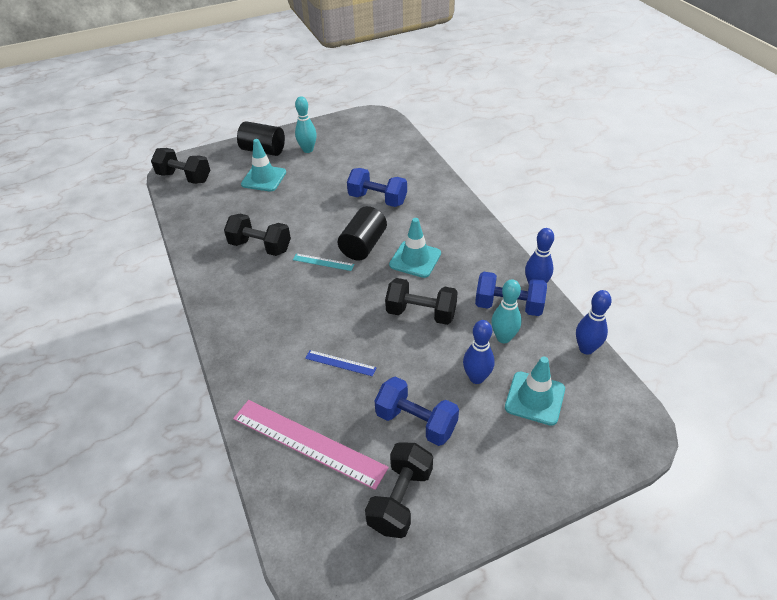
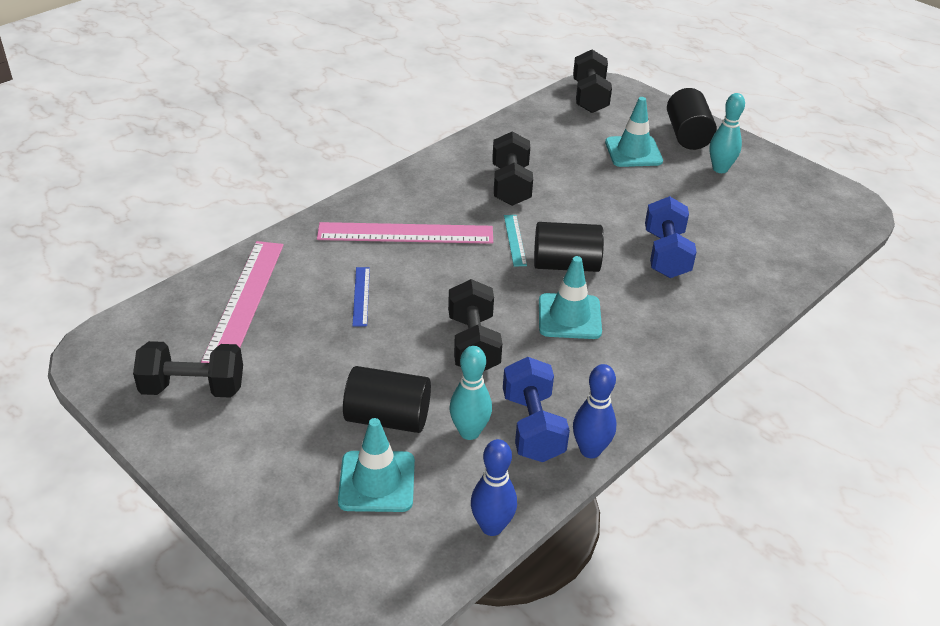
camera: 65 degrees right, 5 degrees down
blue dumbbell [375,377,459,446] -> none
blue bowling pin [463,320,495,384] -> black cylinder [343,366,431,433]
none -> pink ruler [317,222,493,244]

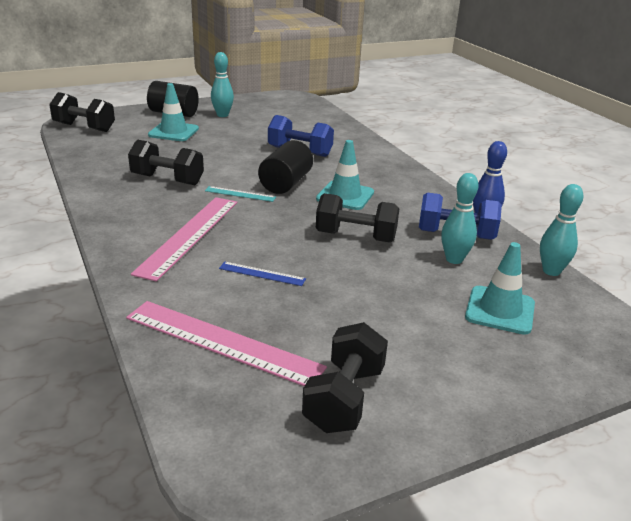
camera: 70 degrees left, 10 degrees down
black cylinder [343,366,431,433] -> none
blue bowling pin [471,439,517,536] -> turquoise bowling pin [540,184,583,276]

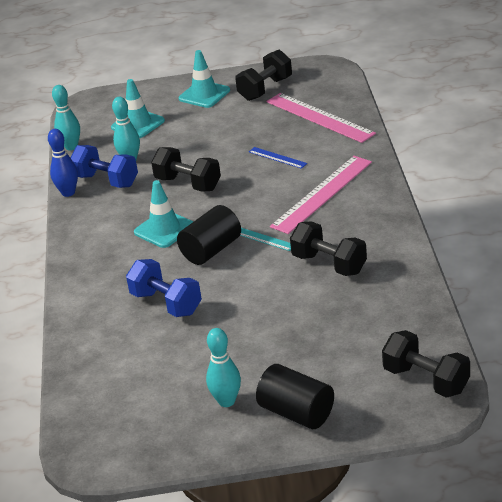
camera: 155 degrees left, 5 degrees up
turquoise traffic cone [148,83,199,141] -> turquoise traffic cone moved to [179,50,230,108]

